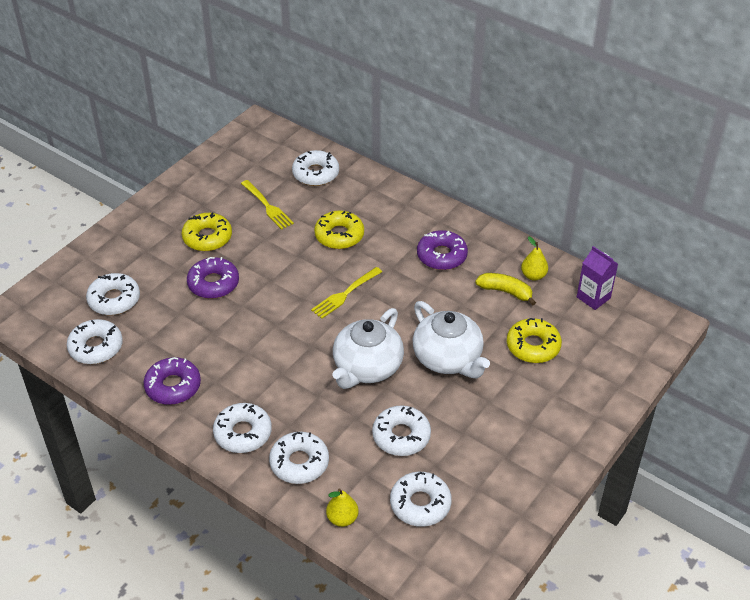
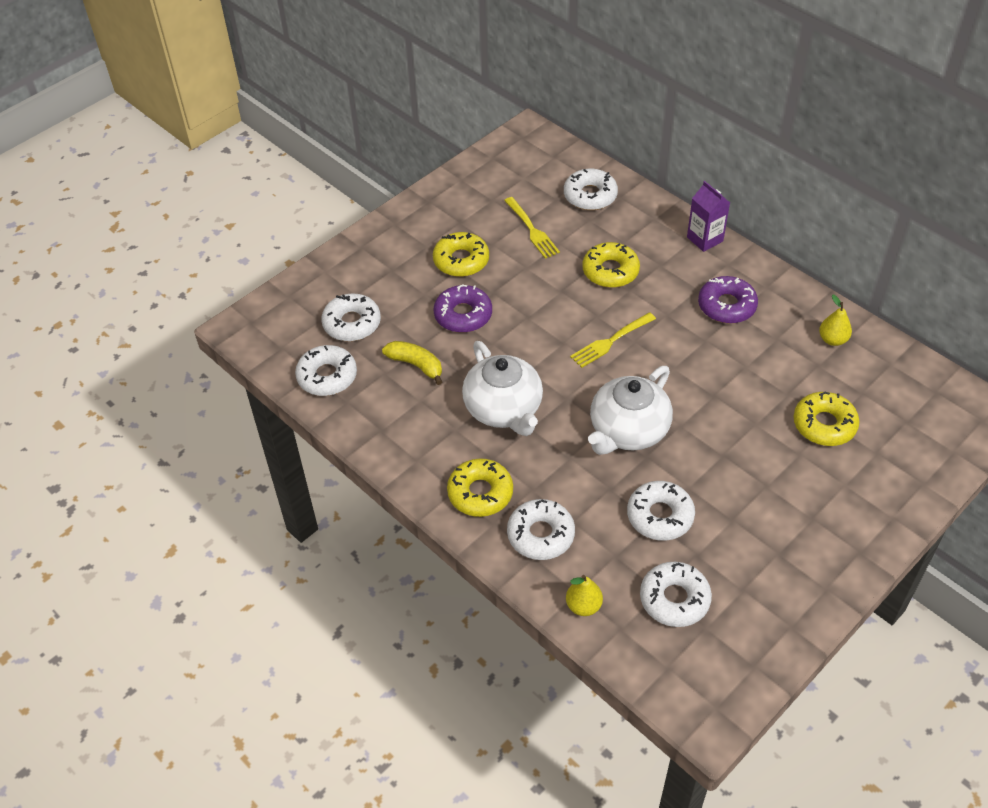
camera: 10 degrees right, 5 degrees up
purple donut [144,357,201,405] -> none
white donut [213,403,272,453] -> yellow donut [447,458,513,517]
white teapot [413,301,490,378] -> white teapot moved to [462,341,543,436]
yellow banana [475,273,536,306] -> yellow banana moved to [382,341,442,385]
purple carton [577,246,618,310] -> purple carton moved to [687,181,730,252]

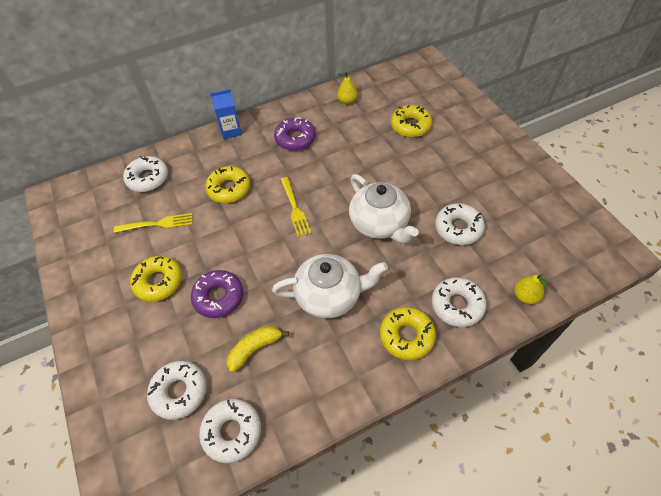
camera: 70 degrees left, 5 degrees up
white donut [640,562,712,627] -> none
purple carton [687,181,730,252] -> blue carton [210,89,242,139]

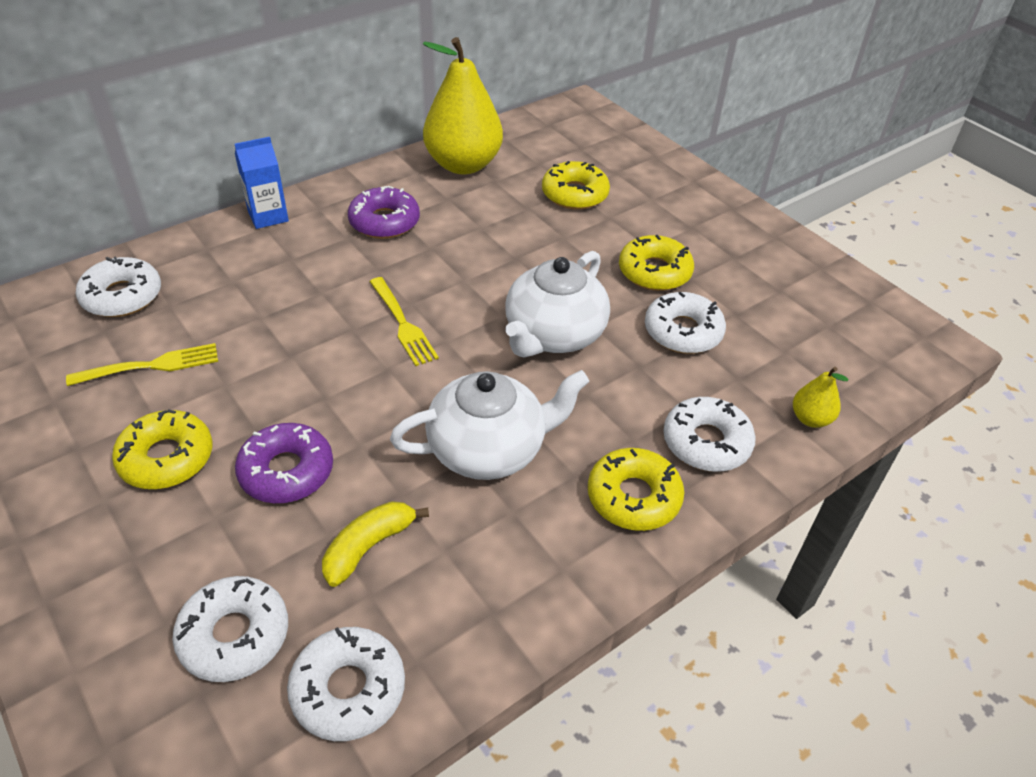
camera: 15 degrees left, 10 degrees down
yellow donut [205,166,250,203] -> yellow donut moved to [619,235,694,291]
yellow pear [337,72,358,104] -> yellow pear [423,37,503,174], size x2.29
white teapot [349,174,419,244] -> white teapot turned 75 degrees clockwise [505,251,610,358]

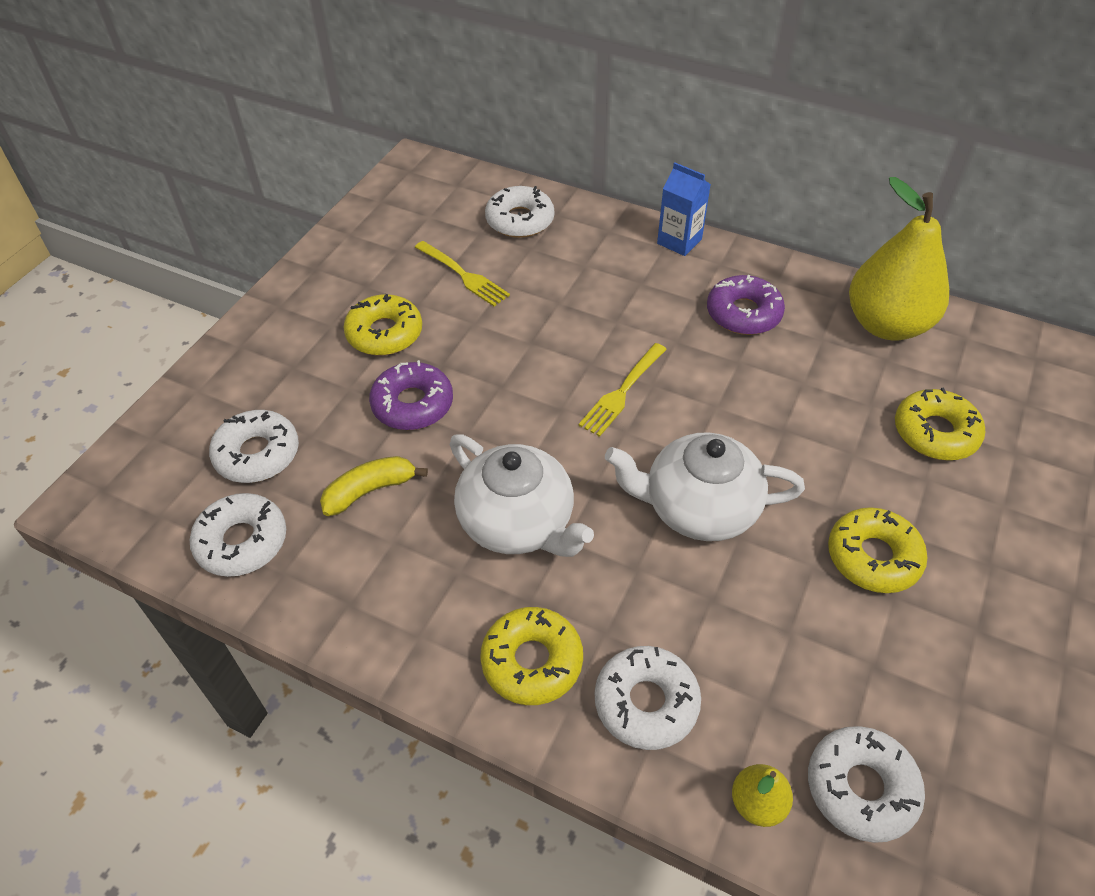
camera: 65 degrees right, 5 degrees up
yellow banana [322,501,429,587] -> yellow banana turned 45 degrees counterclockwise [320,456,428,516]
white donut [645,292,726,354] -> white donut moved to [808,726,925,843]

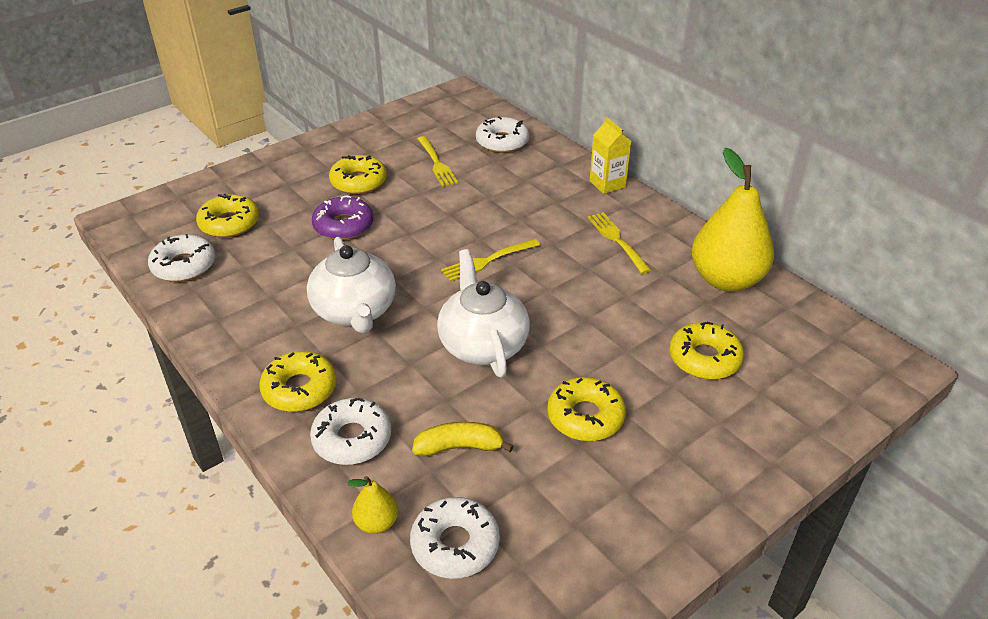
camera: 25 degrees right, 10 degrees down
white donut [209,410,299,483] -> yellow donut [196,194,259,238]
yellow banana [320,456,428,516] -> yellow banana moved to [412,422,514,457]
white teapot [605,432,805,541] -> white teapot turned 45 degrees clockwise [437,249,530,378]
blue carton [657,162,711,256] -> yellow carton [590,117,631,194]
purple donut [707,275,785,335] -> yellow fork [587,212,651,274]

